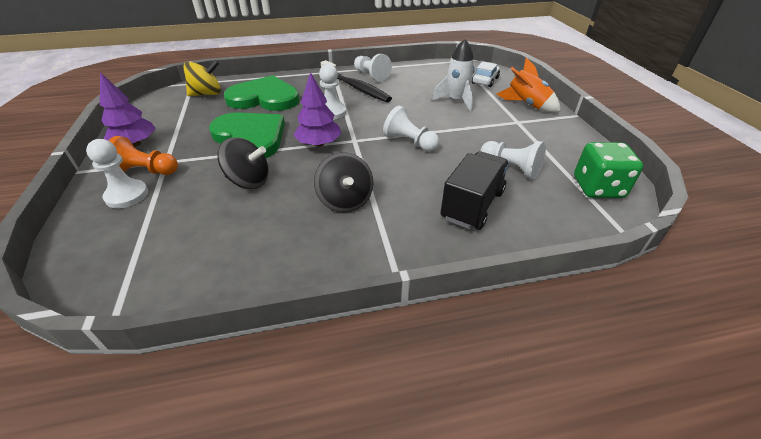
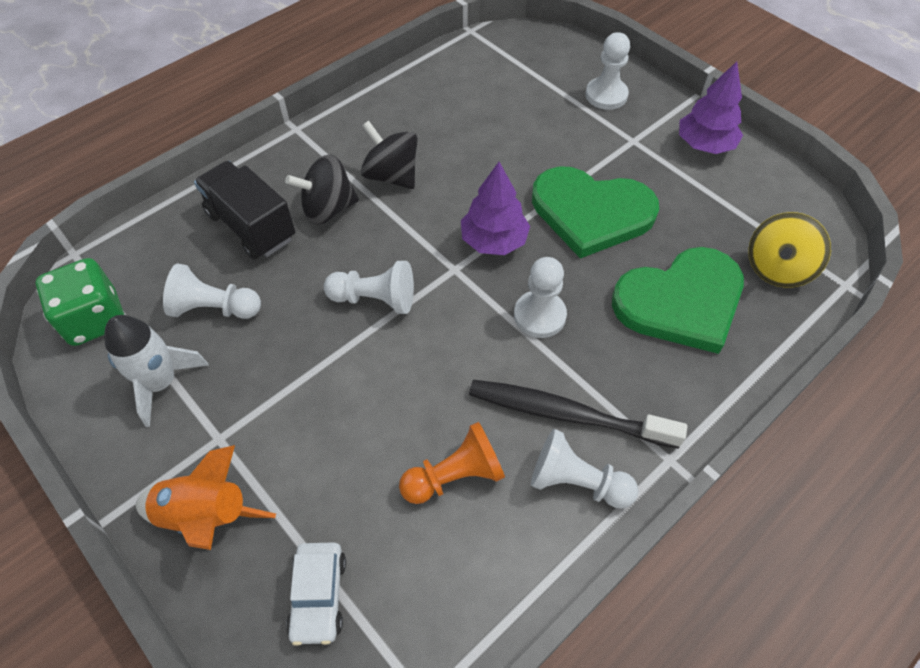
camera: 150 degrees right, 15 degrees up
orange pawn [109,136,178,175] -> orange pawn moved to [399,422,505,504]
black spinning top [218,137,269,189] -> black spinning top moved to [285,155,359,225]
white rocket [432,39,475,111] -> white rocket moved to [104,315,209,427]
black truck [441,151,509,230] -> black truck turned 135 degrees clockwise [194,161,295,260]

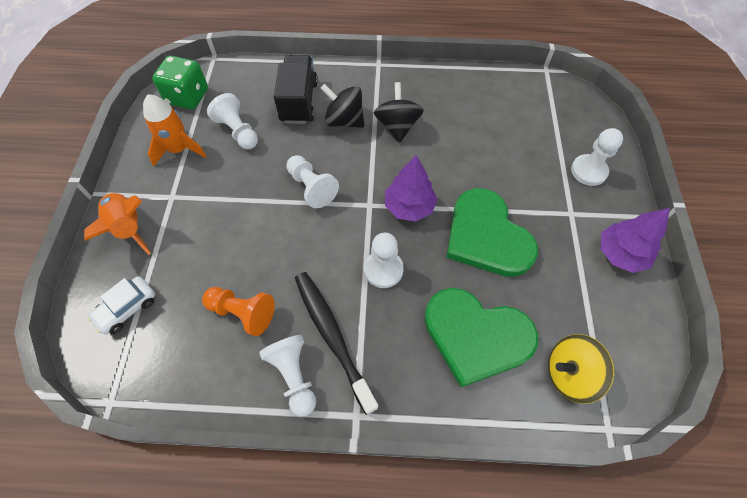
camera: 45 degrees right, 5 degrees up
white rocket [104,315,209,427] -> orange rocket [143,94,207,166]

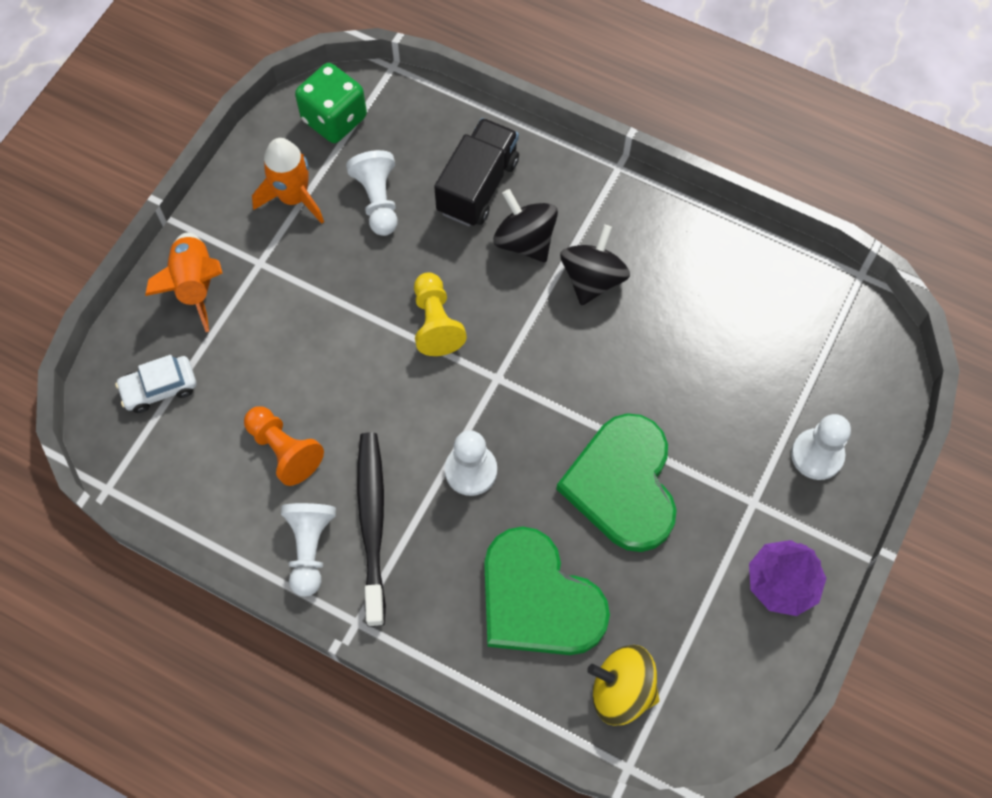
camera: 25 degrees right, 5 degrees up
white pawn [286,155,339,208] -> yellow pawn [414,272,467,356]
purple tree [385,155,437,222] -> none

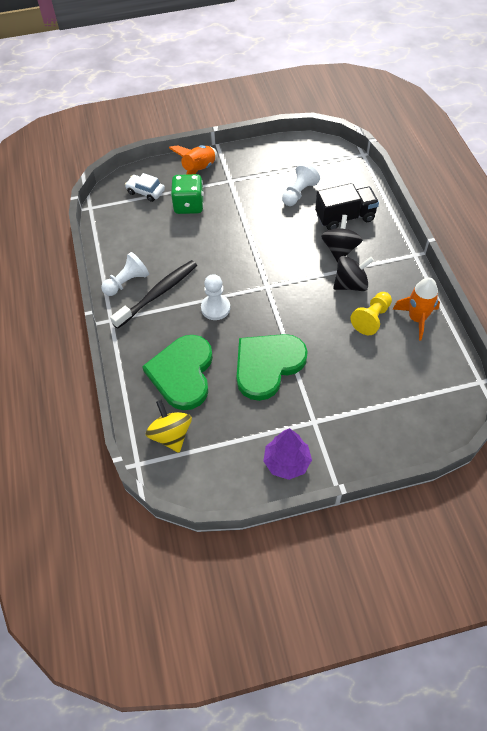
camera: 50 degrees right, 10 degrees down
orange pawn [244,406,324,486] -> none
orange rocket [252,138,324,224] -> orange rocket moved to [393,277,440,340]
green dice [295,63,367,143] -> green dice moved to [171,174,204,214]
yellow pawn [414,272,467,356] -> yellow pawn moved to [350,292,392,335]
white pawn [791,414,851,480] -> none

